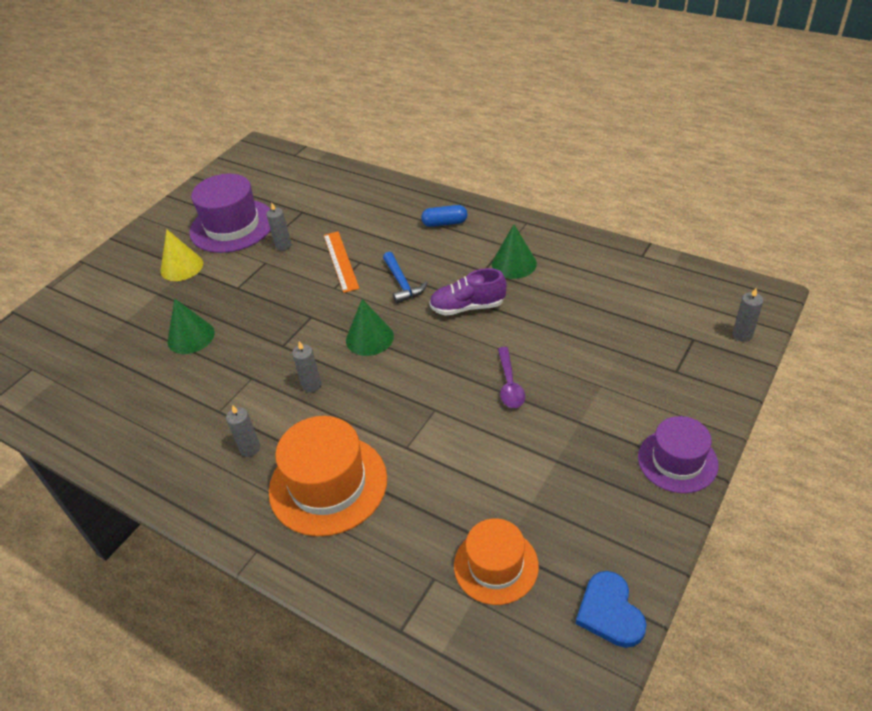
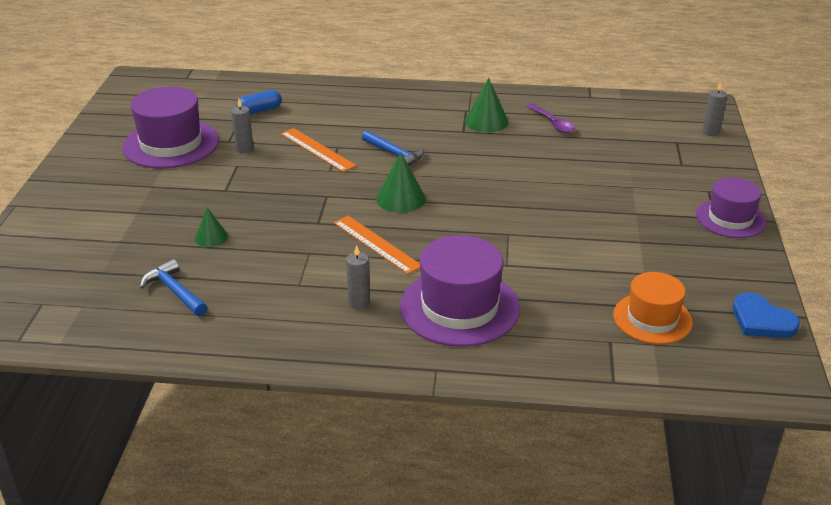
camera: 30 degrees left, 10 degrees down
yellow cone [160,229,203,281] -> none
green cone [168,299,215,354] -> green cone [195,208,228,247], size x0.63
orange hat [269,416,387,536] -> purple hat [400,235,520,347]
grey candle [292,341,321,393] -> orange ruler [334,216,420,274]
blue capsule [421,205,467,227] -> blue capsule moved to [236,90,282,115]
purple shoe [429,268,506,316] -> none
purple spoon [498,347,525,408] -> purple spoon moved to [525,103,575,133]
none -> blue hammer [140,259,207,316]

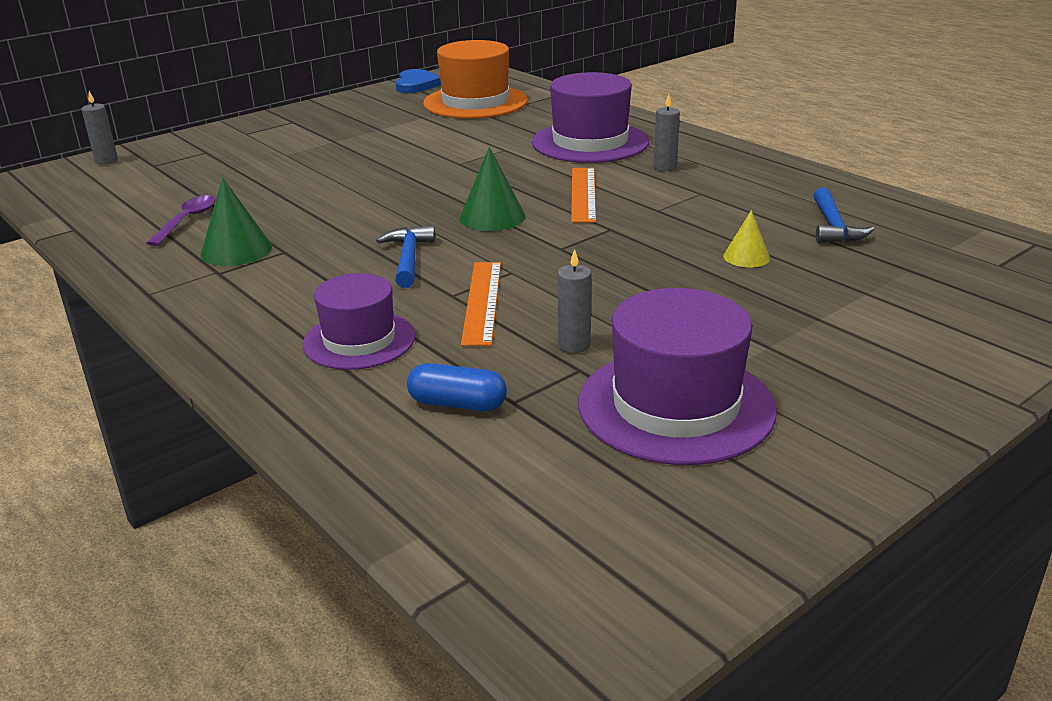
camera: 135 degrees left, 5 degrees down
green cone [195,208,228,247] -> yellow cone [723,210,770,268]
orange hat [613,272,693,344] -> orange hat [423,40,528,119], size x1.56
purple hat [696,177,766,238] -> purple hat moved to [303,273,415,370]

